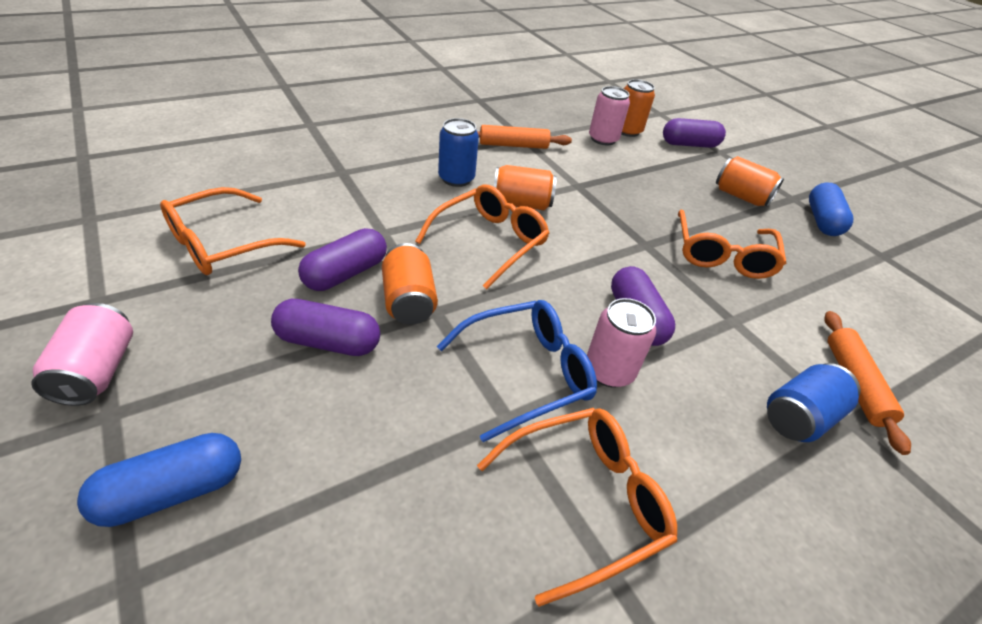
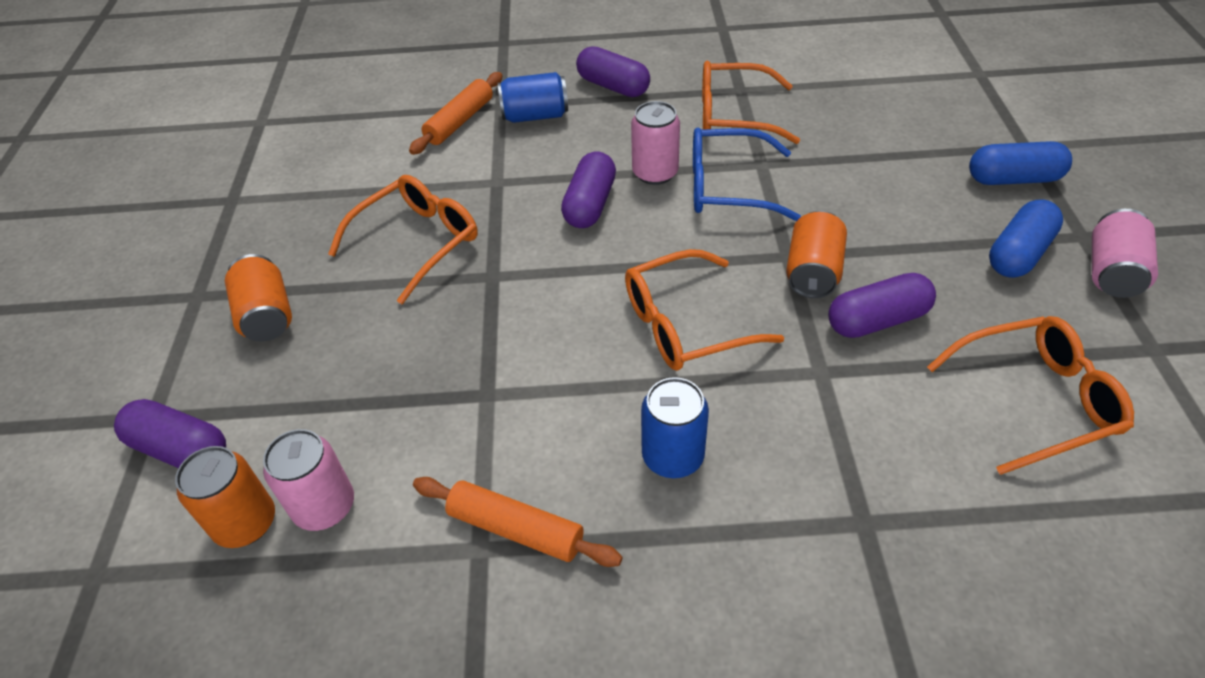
camera: 145 degrees left, 5 degrees up
purple capsule [271,299,380,356] -> purple capsule moved to [576,46,650,97]
orange can [494,165,556,210] -> none
blue capsule [809,182,853,236] -> blue capsule moved to [989,200,1063,278]

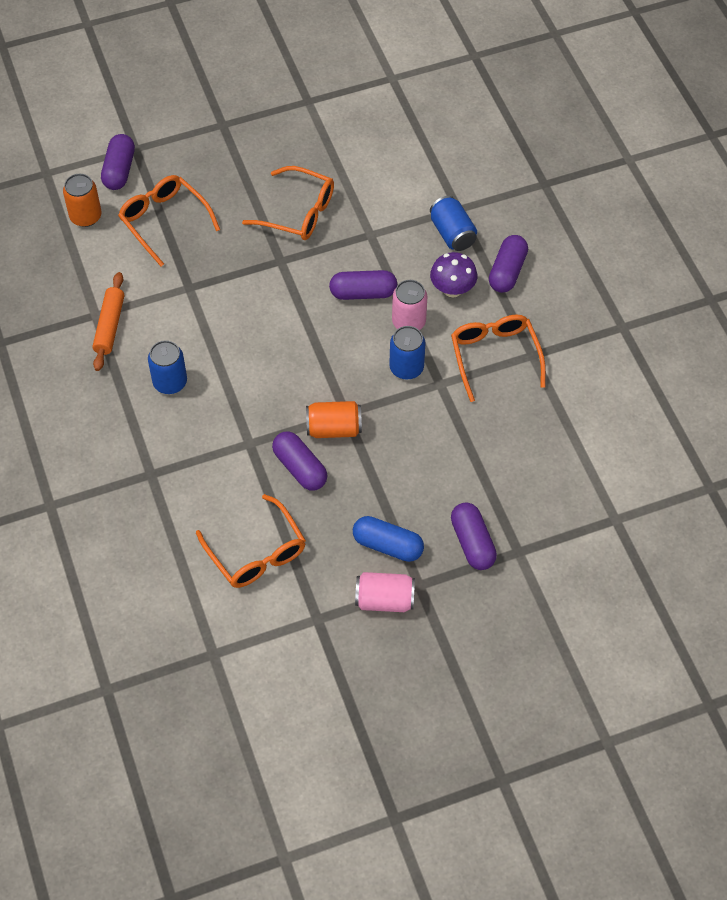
camera: 70 degrees right, 10 degrees up
orange can [225,254,292,342] -> none
pink can [263,429,354,531] -> none
orange rolling pin [409,72,503,155] -> none
orange glasses [625,249,784,371] -> orange glasses moved to [118,175,220,266]
blue glasses [693,128,801,221] -> blue can [389,326,425,379]
blue capsule [969,141,1072,185] -> purple capsule [451,502,497,570]
none -> purple mushroom [430,252,478,297]

